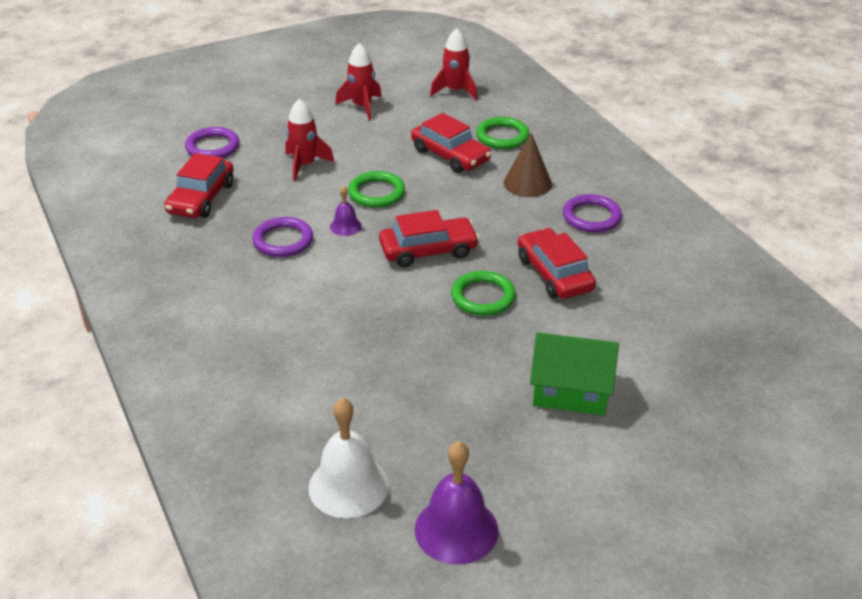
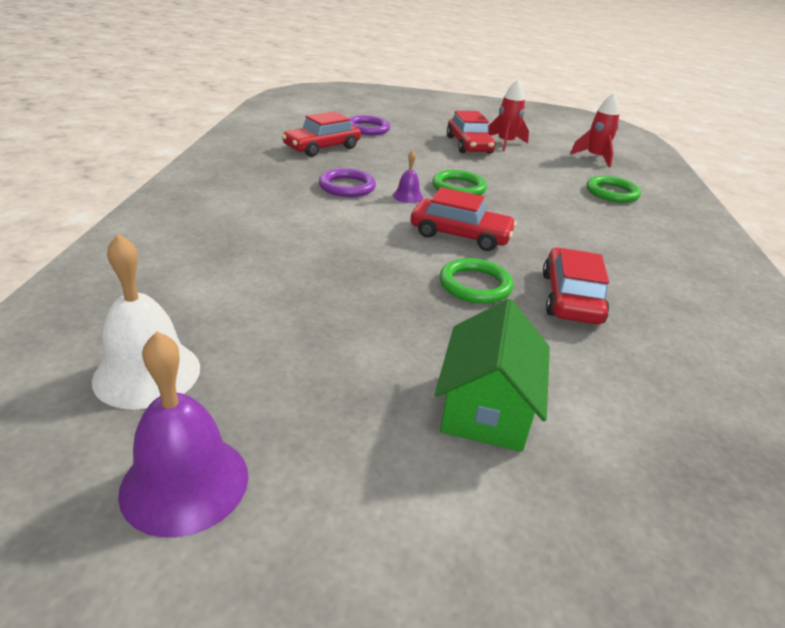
camera: 30 degrees right, 5 degrees down
red rocket [286,99,334,181] -> none
red car [411,113,491,173] -> red car moved to [447,111,496,154]
brown cone [504,133,552,197] -> none
green house [530,332,619,415] -> green house turned 60 degrees clockwise [435,299,550,452]
purple ring [563,194,622,233] -> none

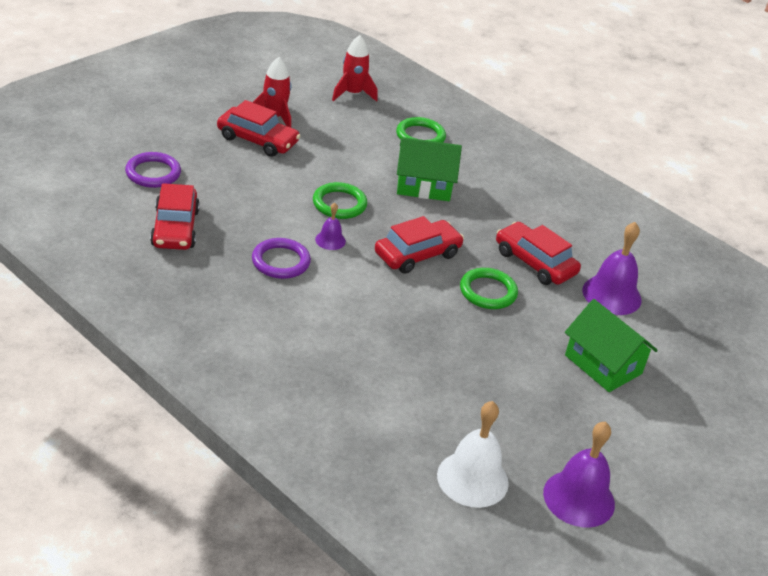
camera: 55 degrees left, 5 degrees up
none -> green house [397,137,462,201]
none -> purple bell [582,222,641,315]

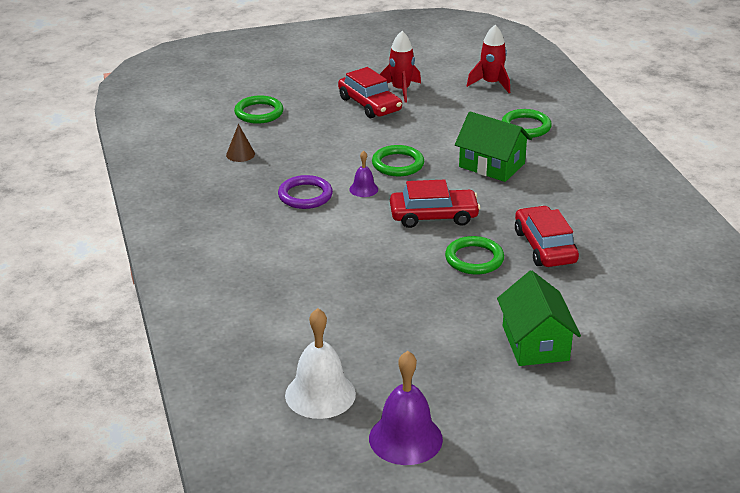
camera: 35 degrees right, 5 degrees down
purple ring [125,152,181,188] -> green ring [234,96,284,124]
red car [150,183,200,250] -> brown cone [226,124,255,162]
purple bell [582,222,641,315] -> none

